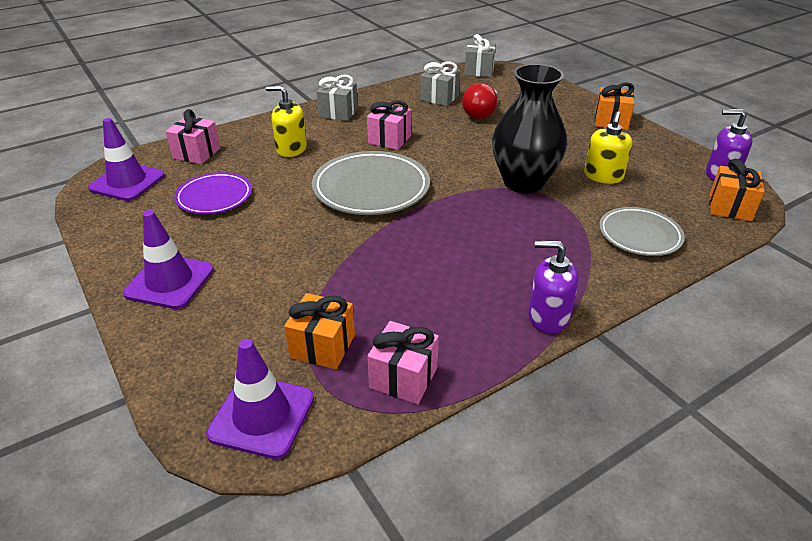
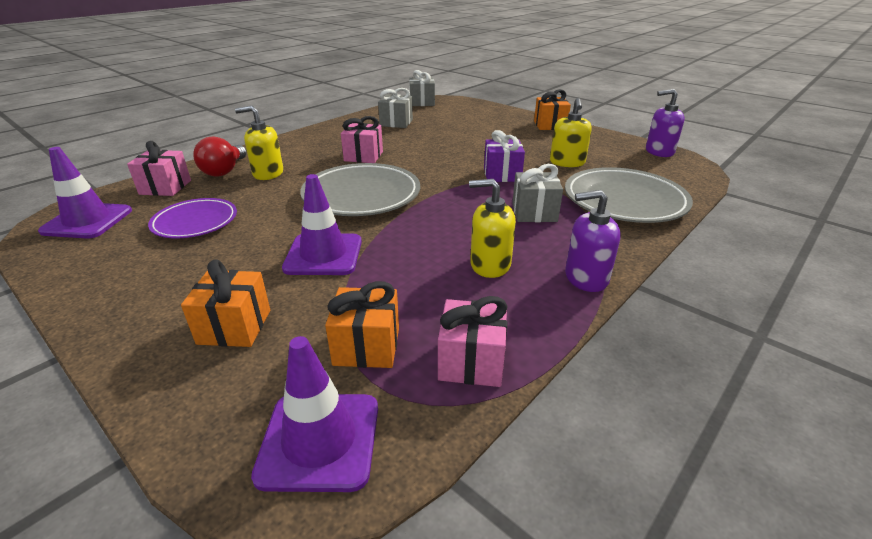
camera: 15 degrees left, 5 degrees down
purple traffic cone [123,210,214,309] -> purple traffic cone moved to [282,174,362,275]
grey gift [317,75,358,121] -> grey gift moved to [512,164,563,222]
red light bulb [462,83,498,119] -> red light bulb moved to [193,136,247,177]
black vase [492,64,567,194] -> purple gift [484,130,525,182]
grey plate [599,207,685,256] -> grey plate [565,167,693,223], size x1.59
orange gift [709,159,765,221] -> orange gift moved to [181,260,270,347]
none -> yellow soap dispenser [469,179,516,278]

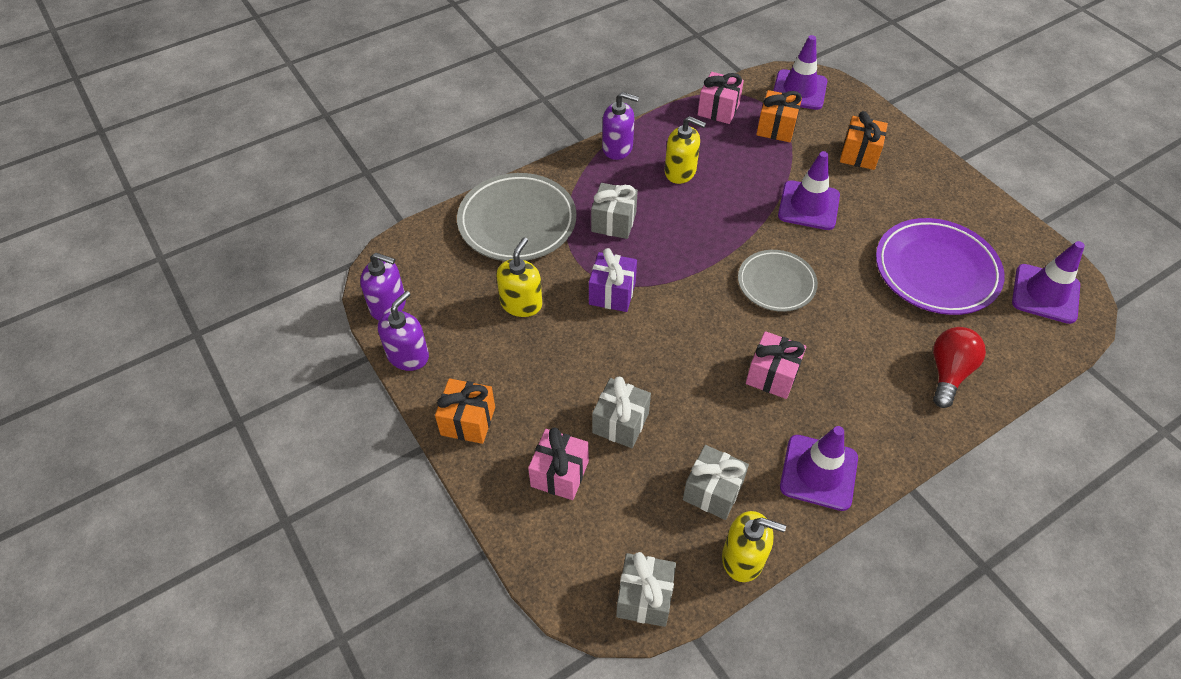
camera: 165 degrees left, 20 degrees up
pink gift [127,141,191,196] -> pink gift moved to [528,428,589,500]
purple plate [148,198,237,238] -> purple plate [876,218,1005,315], size x1.59
yellow soap dispenser [235,106,283,180] -> yellow soap dispenser moved to [722,511,786,582]
grey plate [300,163,420,216] -> grey plate [738,250,818,312], size x0.63
none -> purple soap dispenser [378,291,429,371]
none -> grey gift [592,377,651,448]
none -> purple traffic cone [780,426,858,511]

